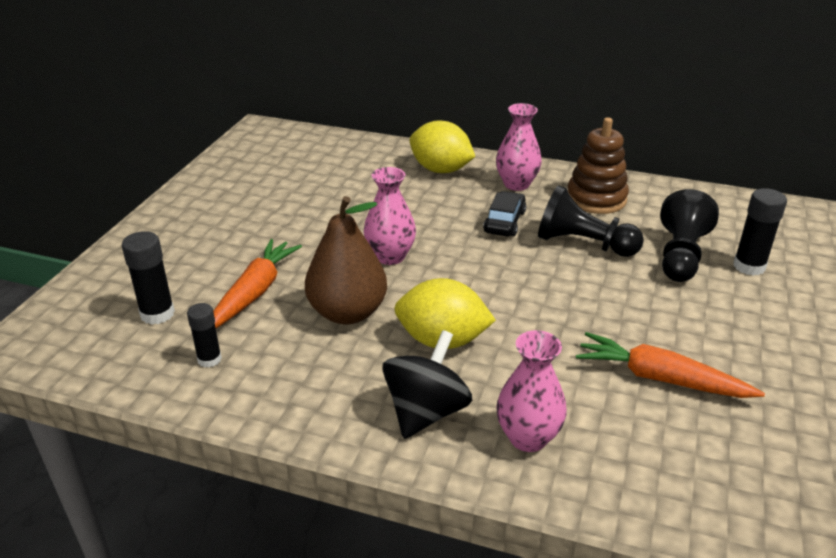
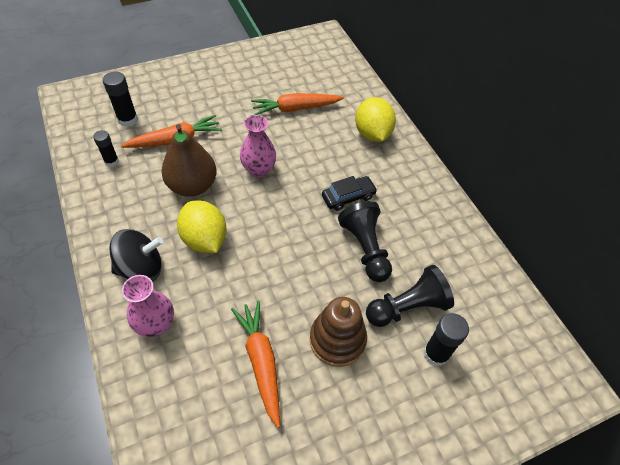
camera: 45 degrees right, 20 degrees up
pink vase [496,103,542,191] -> none
brown stacking toy [568,117,629,214] -> brown stacking toy moved to [310,297,367,367]
none -> orange carrot [251,93,344,115]

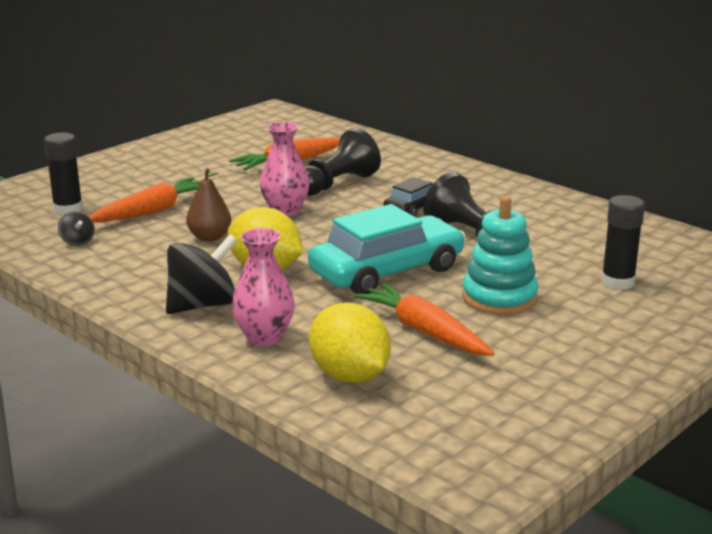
camera: 20 degrees left, 30 degrees down
black glue stick [93,130,119,167] -> black spinning top [58,211,95,246]
brown pear [162,124,217,197] -> brown pear [186,168,231,242], size x0.60
brown stacking toy [310,297,367,367] -> turquoise stacking toy [462,196,538,315]
yellow lemon [355,97,396,142] -> yellow lemon moved to [309,302,391,383]
black pawn [366,265,454,327] -> black pawn moved to [305,128,381,196]
none -> turquoise car [308,204,465,294]

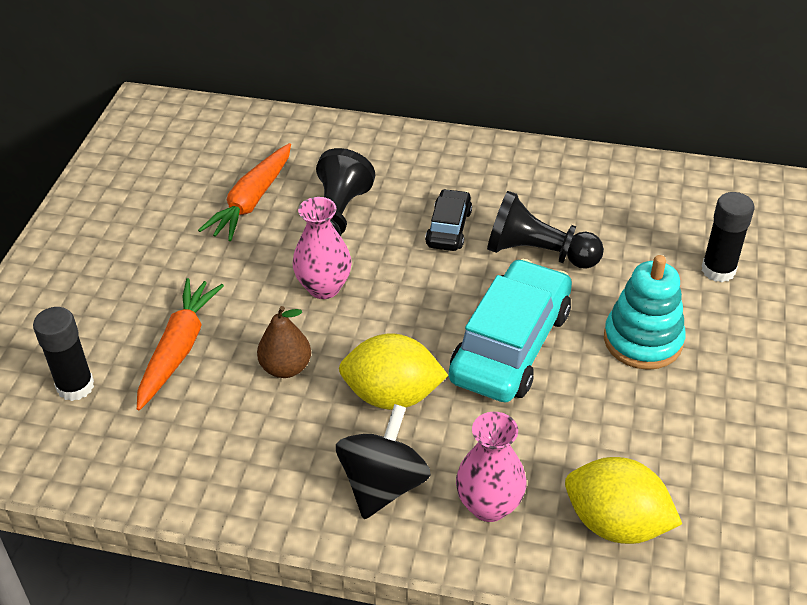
camera: 30 degrees left, 20 degrees up
black spinning top [58,211,95,246] -> none
orange carrot [355,283,494,356] -> none

